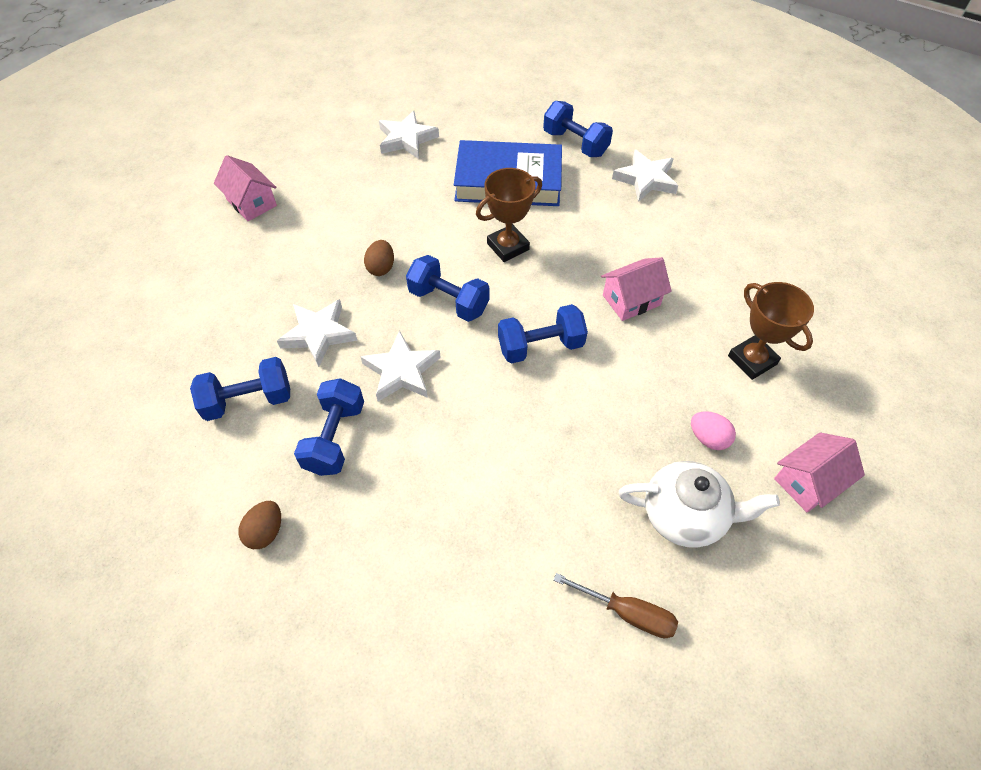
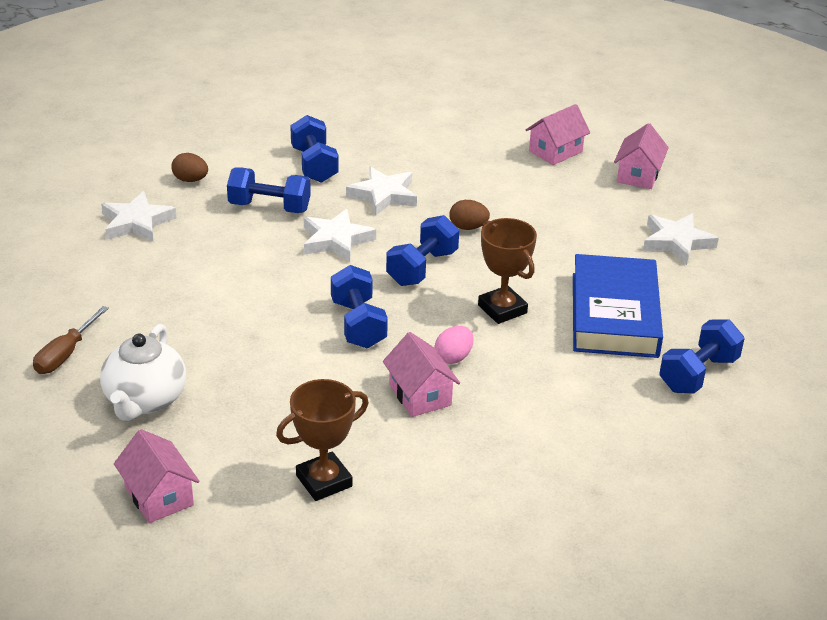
camera: 90 degrees right, 20 degrees down
white star [612,149,678,202] -> white star moved to [101,191,177,242]
pink egg [691,411,736,450] -> pink egg moved to [434,326,474,364]
none -> pink house [614,123,669,189]

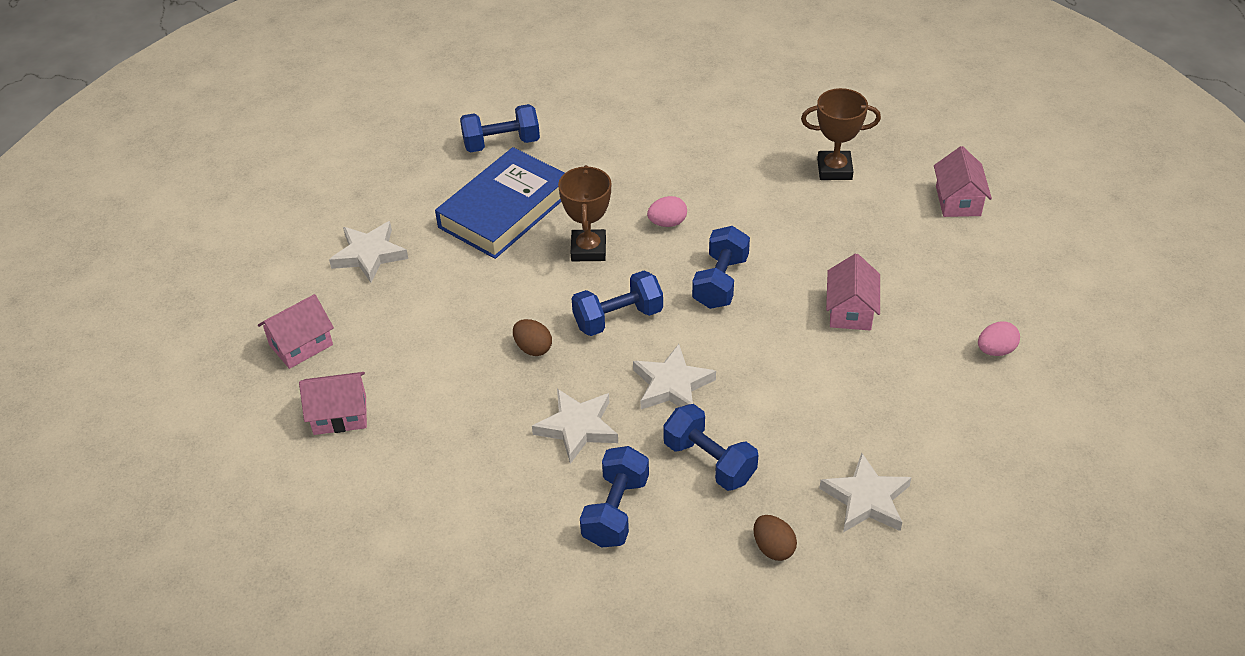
camera: 145 degrees left, 10 degrees up
brown screwdriver [33,306,109,374] -> pink egg [978,321,1020,356]
white teapot [100,324,186,421] -> none
pink house [383,332,460,417] -> pink house moved to [826,253,880,330]

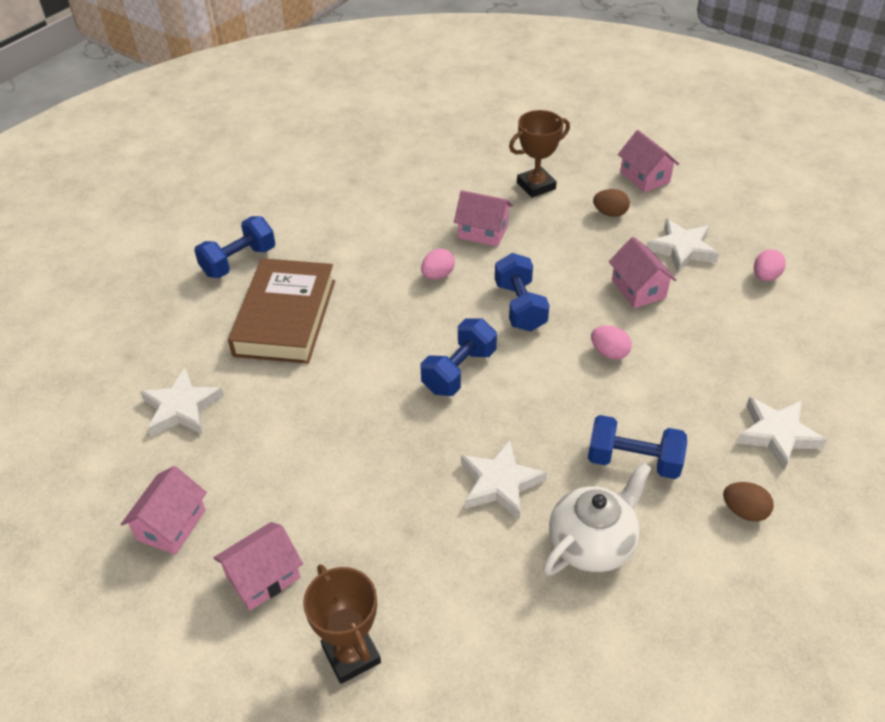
camera: 30 degrees left, 0 degrees up
blue book [435,147,564,259] -> brown book [228,258,335,364]
brown egg [513,319,552,356] -> brown egg moved to [593,189,630,217]
brown trophy [558,165,611,261] -> brown trophy moved to [303,564,381,684]
blue dumbbell [580,446,649,548] -> white teapot [543,462,652,575]
white star [633,344,716,409] -> white star moved to [647,219,719,273]
none -> pink house [454,190,513,247]
none -> pink egg [591,326,632,360]

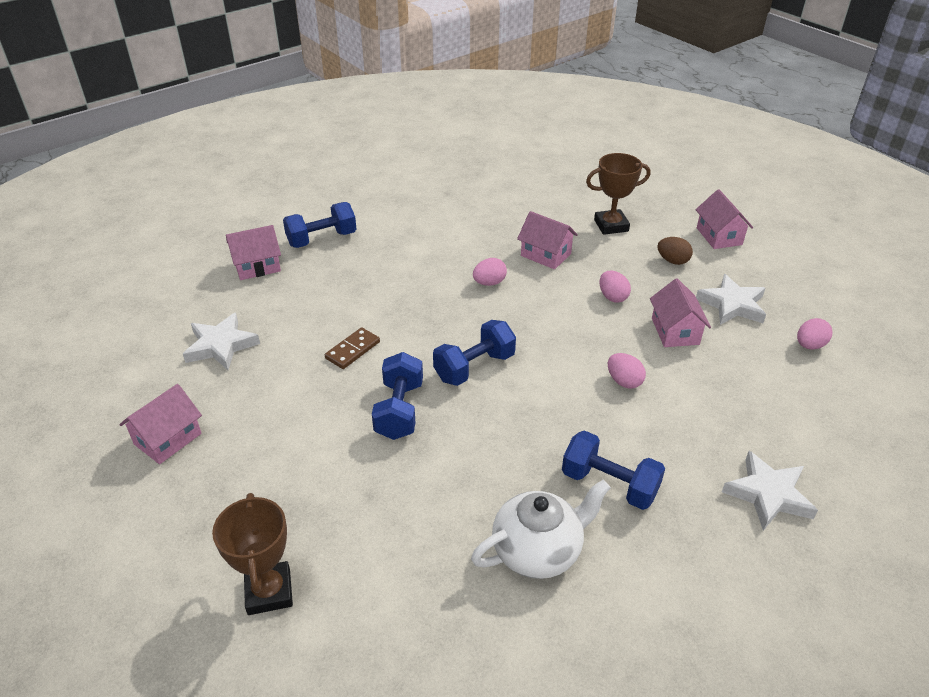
camera: 15 degrees right, 5 degrees down
pink house [213,522,303,611] -> pink house moved to [226,225,281,280]
brown book [228,258,335,364] -> none
white star [461,440,547,519] -> none
blue dumbbell [495,253,550,332] -> blue dumbbell moved to [372,352,423,440]
brown egg [723,482,774,522] -> none
none -> brown domino [325,327,380,369]
none -> pink egg [600,271,631,303]

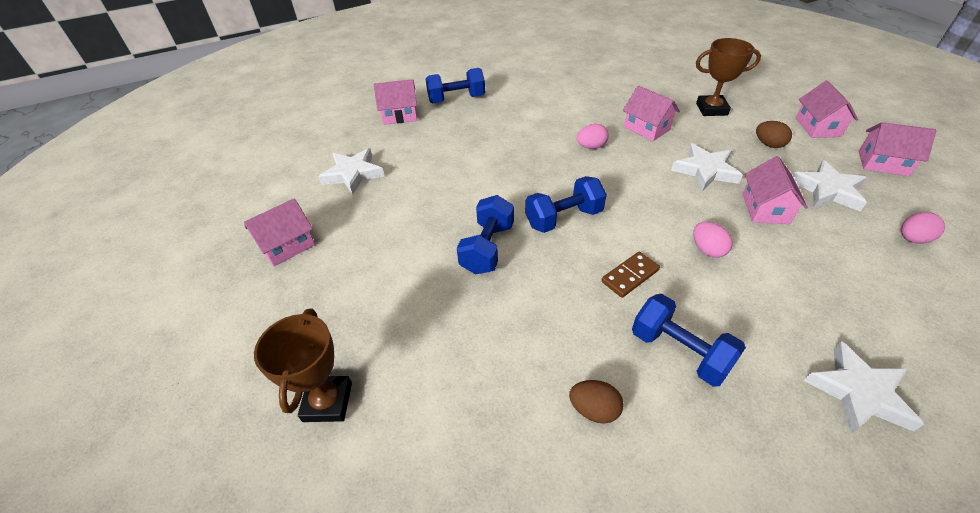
camera: 15 degrees right, 5 degrees up
brown domino [325,327,380,369] -> brown domino moved to [601,252,660,298]
white teapot [471,480,611,579] -> brown egg [569,380,624,424]
pink egg [600,271,631,303] -> white star [671,143,743,191]
none -> pink house [858,122,936,176]

